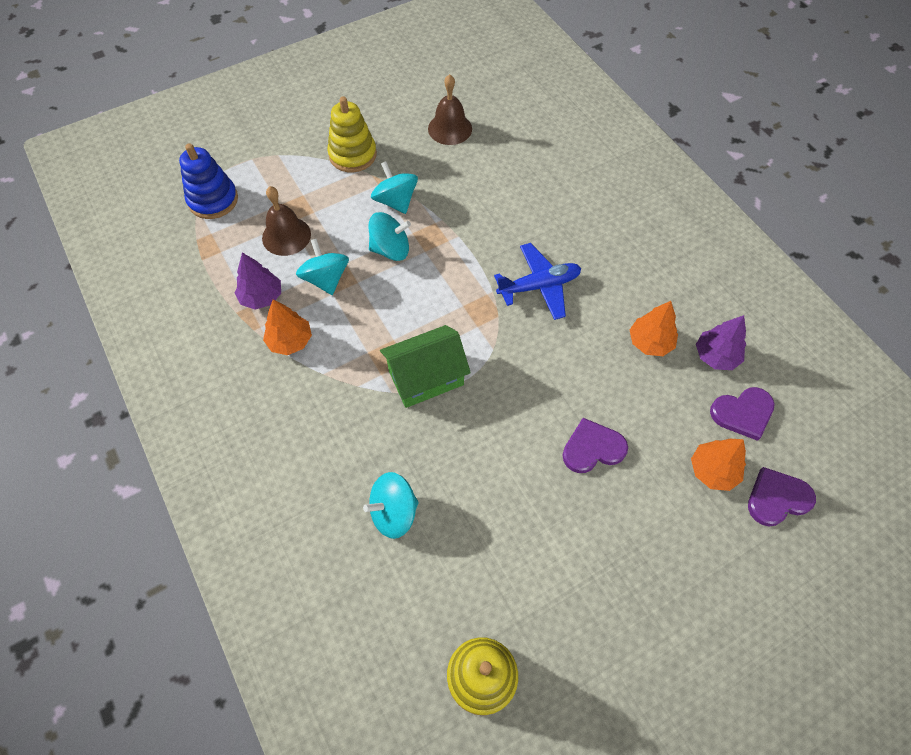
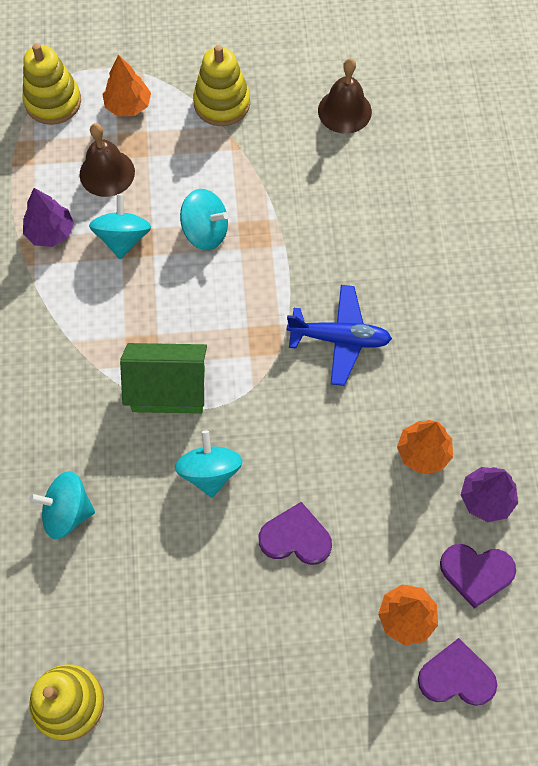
camera: 25 degrees right, 5 degrees up
blue stacking toy [179,143,238,219] -> yellow stacking toy [23,43,81,125]
orange tree [263,299,312,355] -> orange tree moved to [103,55,151,116]
turquoise spinning top [371,161,418,214] -> turquoise spinning top moved to [175,430,243,498]

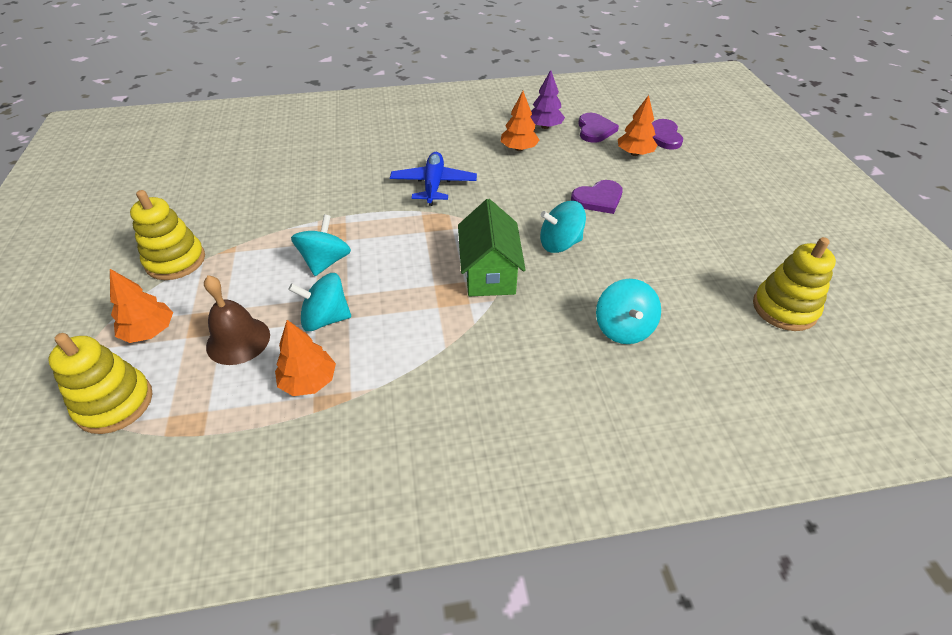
camera: 95 degrees left, 20 degrees down
purple tree [23,188,74,247] -> orange tree [275,320,336,396]
purple heart [259,502,332,565] -> purple heart turned 120 degrees counterclockwise [571,180,623,214]
brown bell [318,58,372,134] -> none

